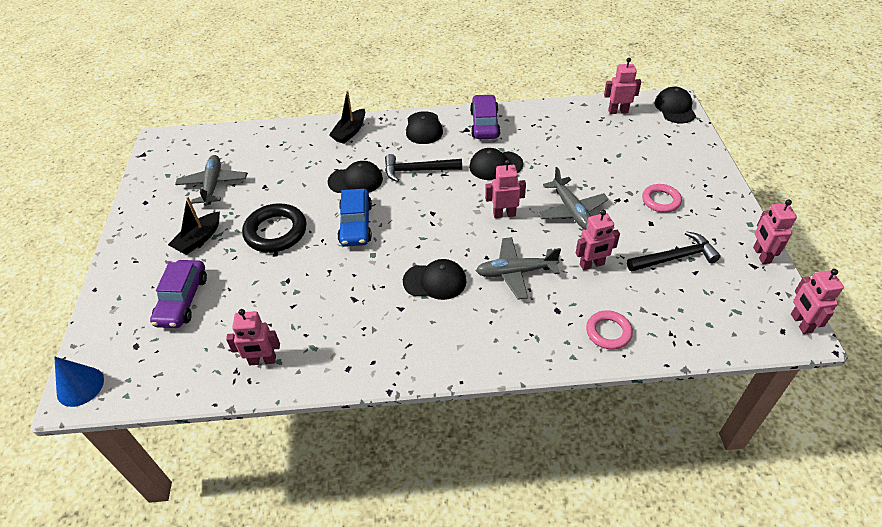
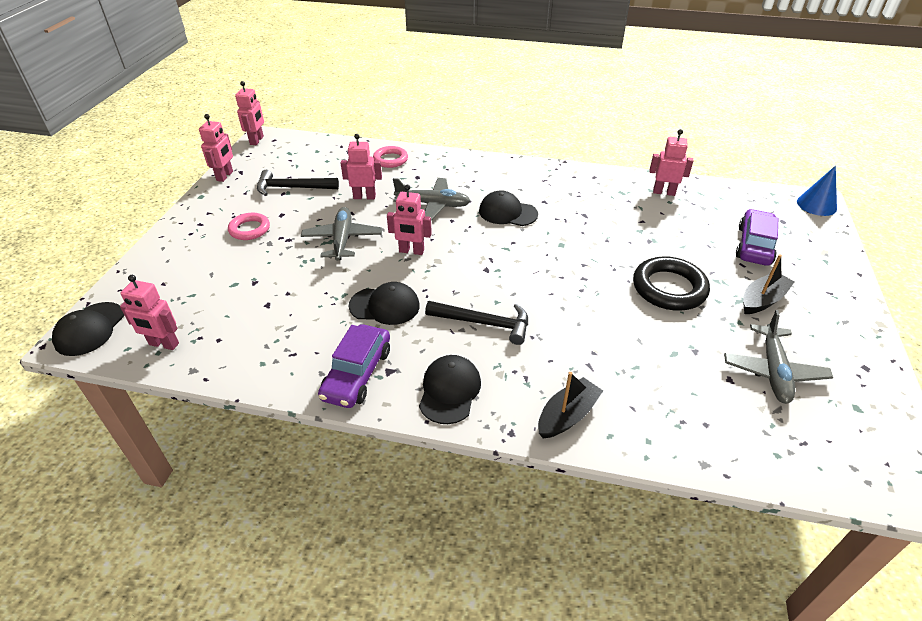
camera: 165 degrees left, 5 degrees down
black cap [328,161,383,193] -> none
blue car [338,189,372,247] -> none

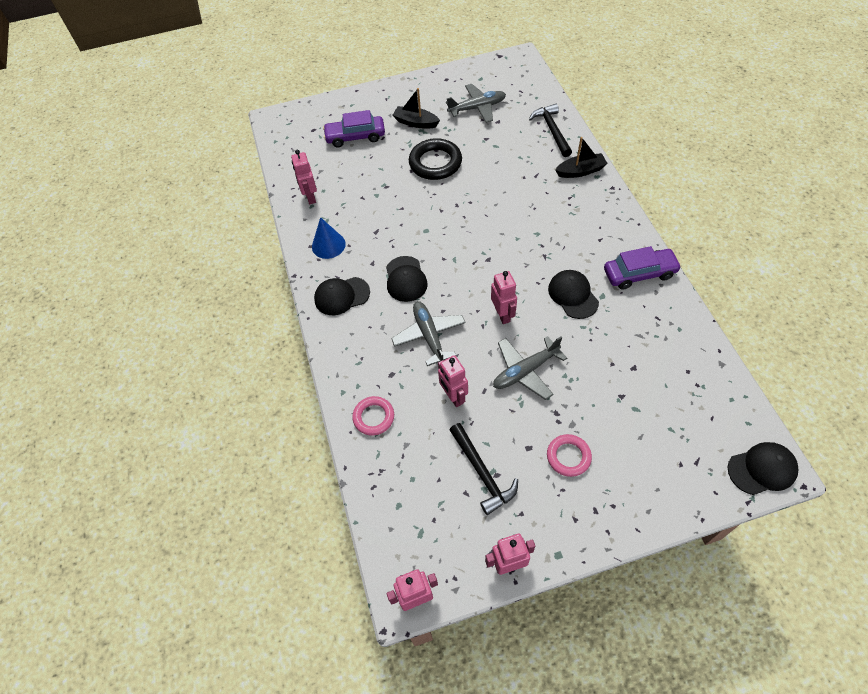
camera: 115 degrees left, 15 degrees up
pink robot [120,275,179,350] -> none
black cap [419,355,481,424] -> black cap moved to [314,277,370,315]
black hammer [425,301,528,345] -> black hammer moved to [529,104,572,157]
black boat [538,372,603,438] -> black boat turned 150 degrees clockwise [555,137,608,178]
blue cone [797,166,837,216] -> blue cone moved to [312,217,346,259]

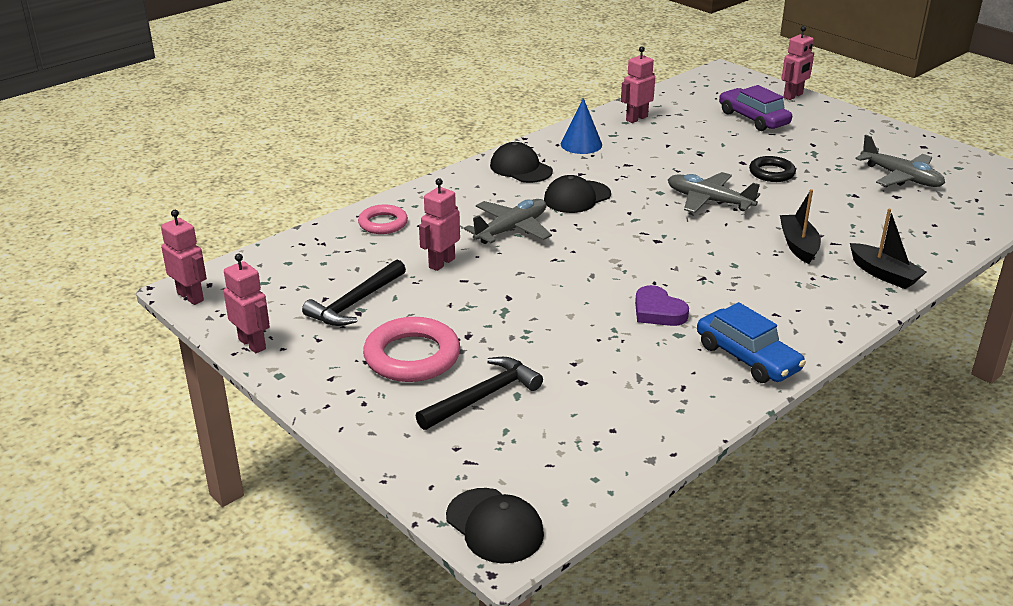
camera: 60 degrees right, 25 degrees down
black boat [392,88,440,128] -> black boat moved to [780,189,821,264]
black ring [409,138,462,180] -> black ring [749,156,796,182], size x0.62
pink robot [491,271,517,324] -> pink robot moved to [782,26,814,100]
grey plane [493,336,567,400] -> grey plane moved to [668,172,760,213]
black hammer [529,104,572,157] -> black hammer moved to [416,357,543,430]
pink ring [547,434,592,477] -> pink ring [363,317,460,382], size x1.62
black cap [548,270,599,319] -> purple heart [635,285,689,326]
purple car [604,246,681,290] -> blue car [697,302,806,383]

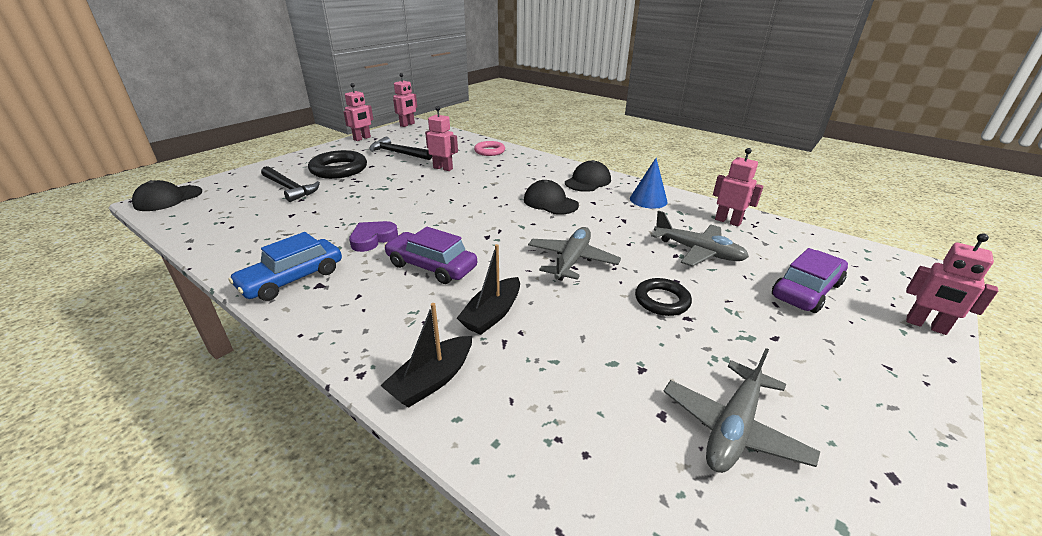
camera: 80 degrees right, 0 degrees up
pink ring [363,317,460,382] -> black ring [308,150,367,179]
grey plane [464,199,552,244] -> grey plane moved to [651,211,749,267]
black boat [780,189,821,264] -> black boat turned 135 degrees clockwise [457,244,520,335]
none -> purple car [384,227,477,284]

